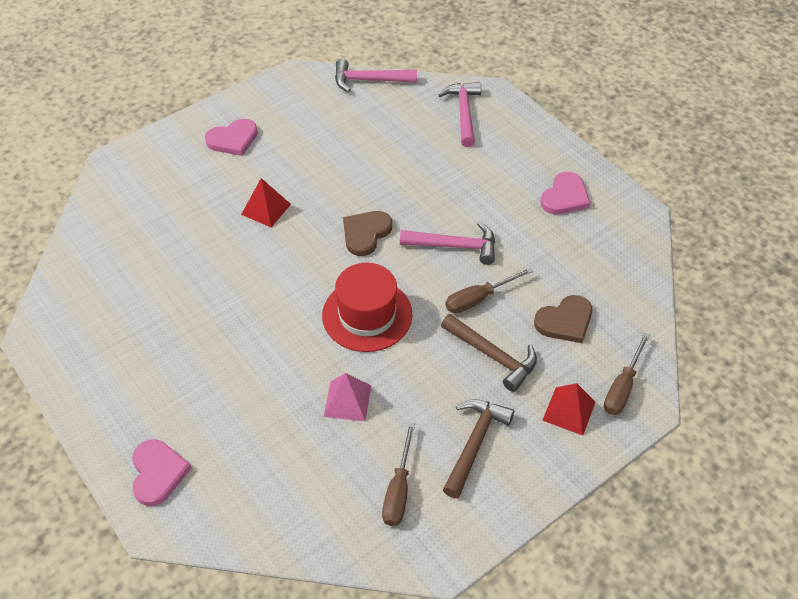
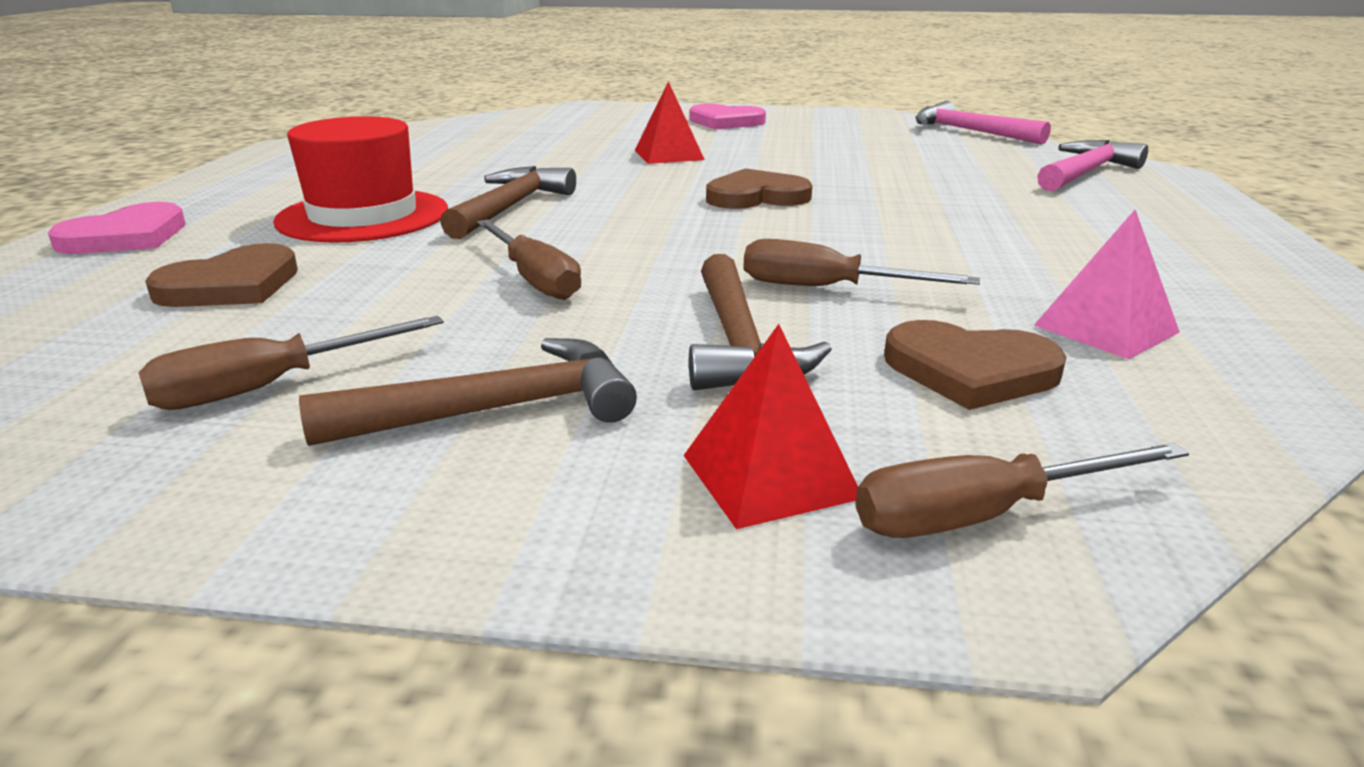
camera: 45 degrees right, 25 degrees down
red hat [322,263,413,352] -> red hat moved to [273,116,448,242]
pink pyramid [324,373,371,421] -> pink pyramid moved to [1034,210,1180,359]
pink hammer [400,222,495,265] -> none
pink heart [540,172,591,214] -> none
none -> brown heart [145,243,298,307]
none -> brown hammer [440,166,576,239]
none -> brown screwdriver [477,219,581,300]

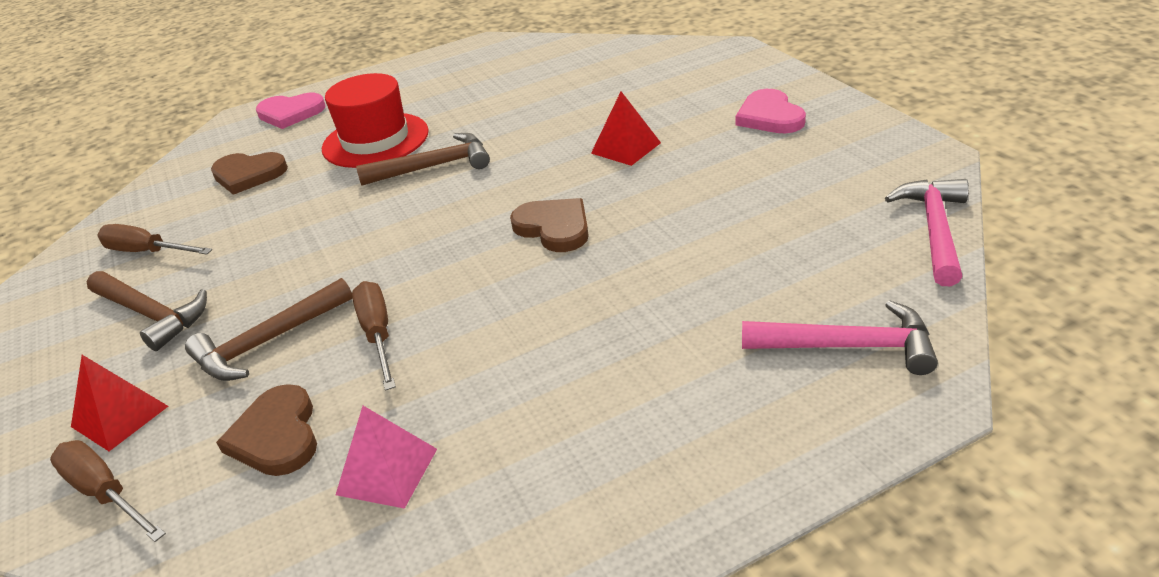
camera: 60 degrees right, 10 degrees up
brown screwdriver [477,219,581,300] -> none

